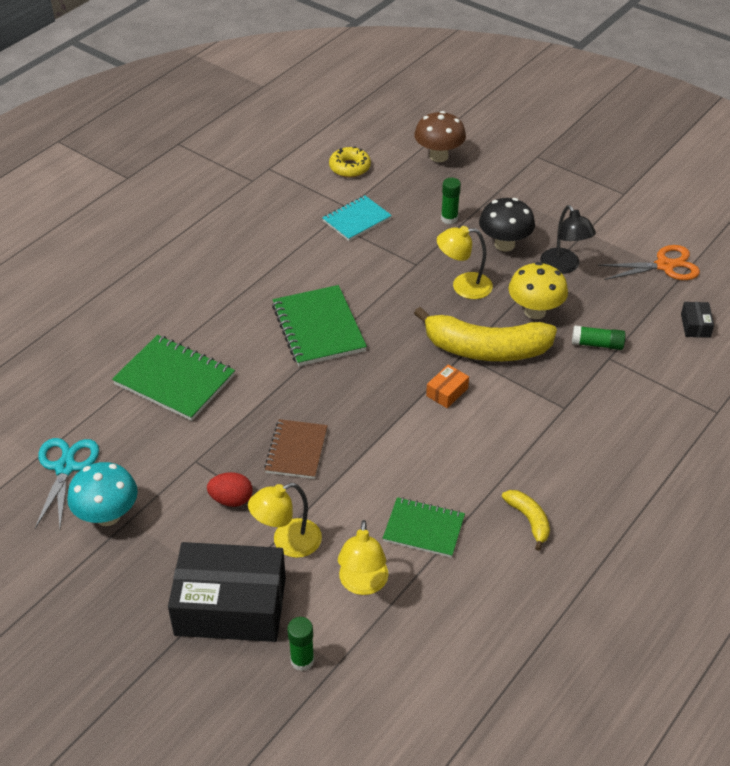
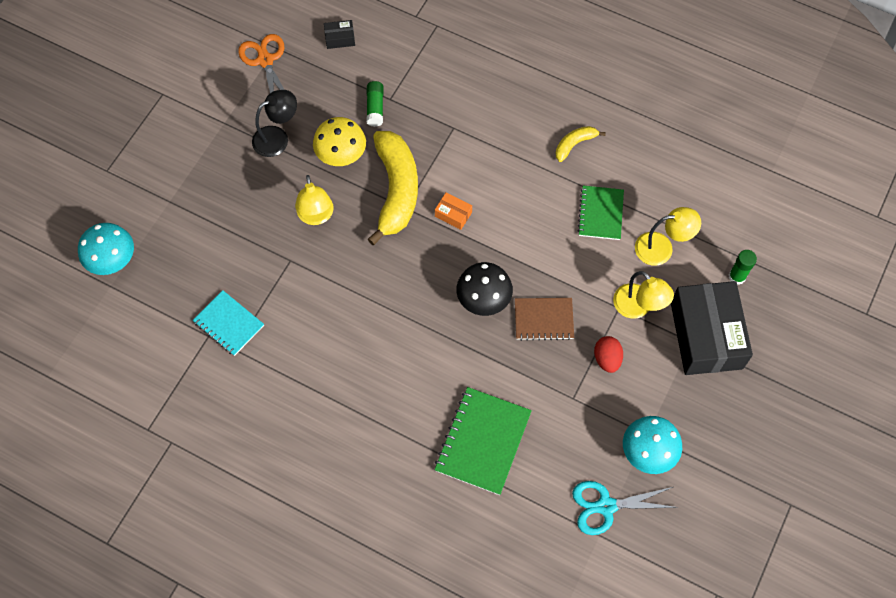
camera: 100 degrees left, 20 degrees up
green notebook [272,285,367,366] -> none
yellow donut [329,146,371,178] -> none
brown mushroom [414,111,466,162] -> turquoise mushroom [78,223,134,275]
green glue stick [441,178,461,224] -> none
black mushroom [479,198,535,251] -> black mushroom moved to [456,262,513,316]

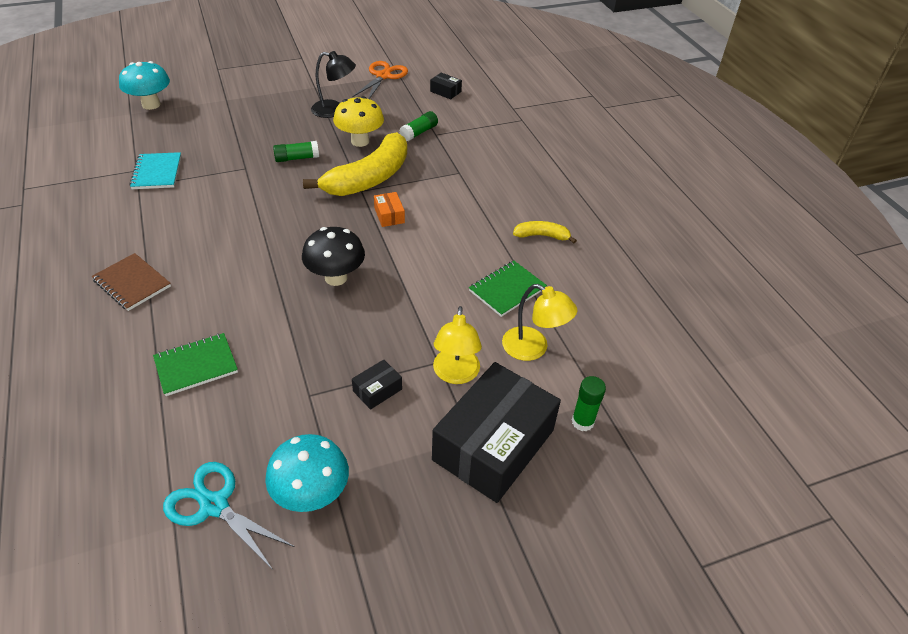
camera: 40 degrees right, 20 degrees down
yellow lamp [295,175,334,225] -> green glue stick [273,141,319,162]
green notebook [434,387,532,495] -> green notebook [153,333,238,396], size x0.65
brown notebook [515,298,574,341] -> brown notebook moved to [92,253,171,311]
red egg [594,336,623,373] -> black box [352,359,402,410]

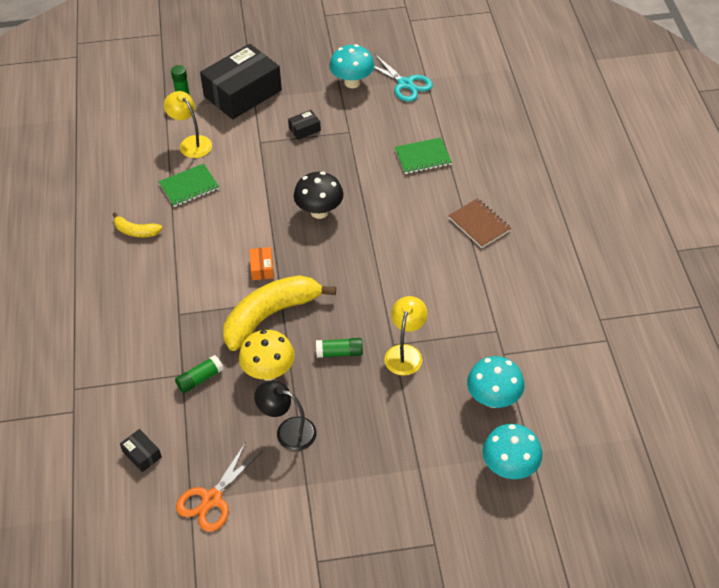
camera: 165 degrees left, 5 degrees up
turquoise notebook [129,152,181,189] -> none
yellow lamp [433,306,482,384] -> yellow lamp moved to [384,296,427,376]
none -> turquoise mushroom [467,356,524,408]

